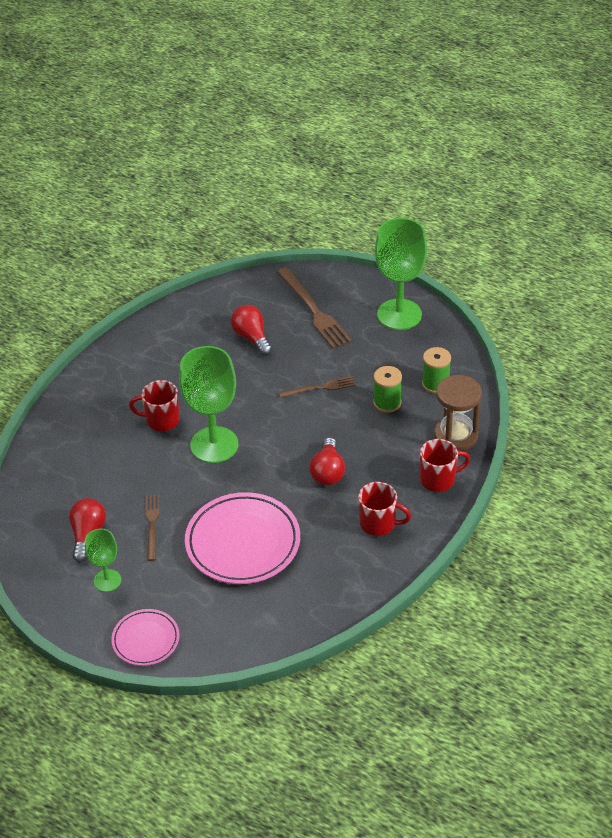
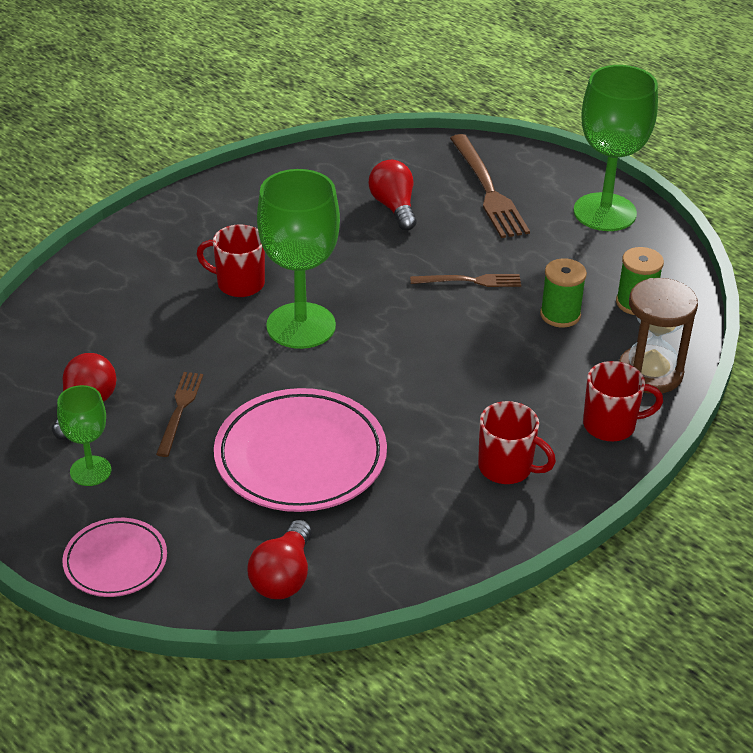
camera: 10 degrees right, 5 degrees down
red light bulb [310,437,345,485] -> red light bulb moved to [247,520,311,599]

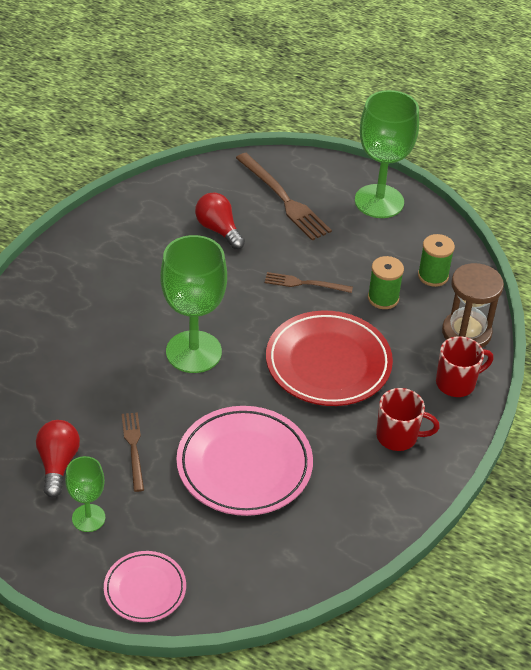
camera: 20 degrees left, 5 degrees up
red mug [196,225,265,297] -> none
red light bulb [247,520,311,599] -> none
brown fork [410,274,521,287] -> brown fork turned 150 degrees counterclockwise [265,272,353,293]
none -> red plate [266,310,393,406]

